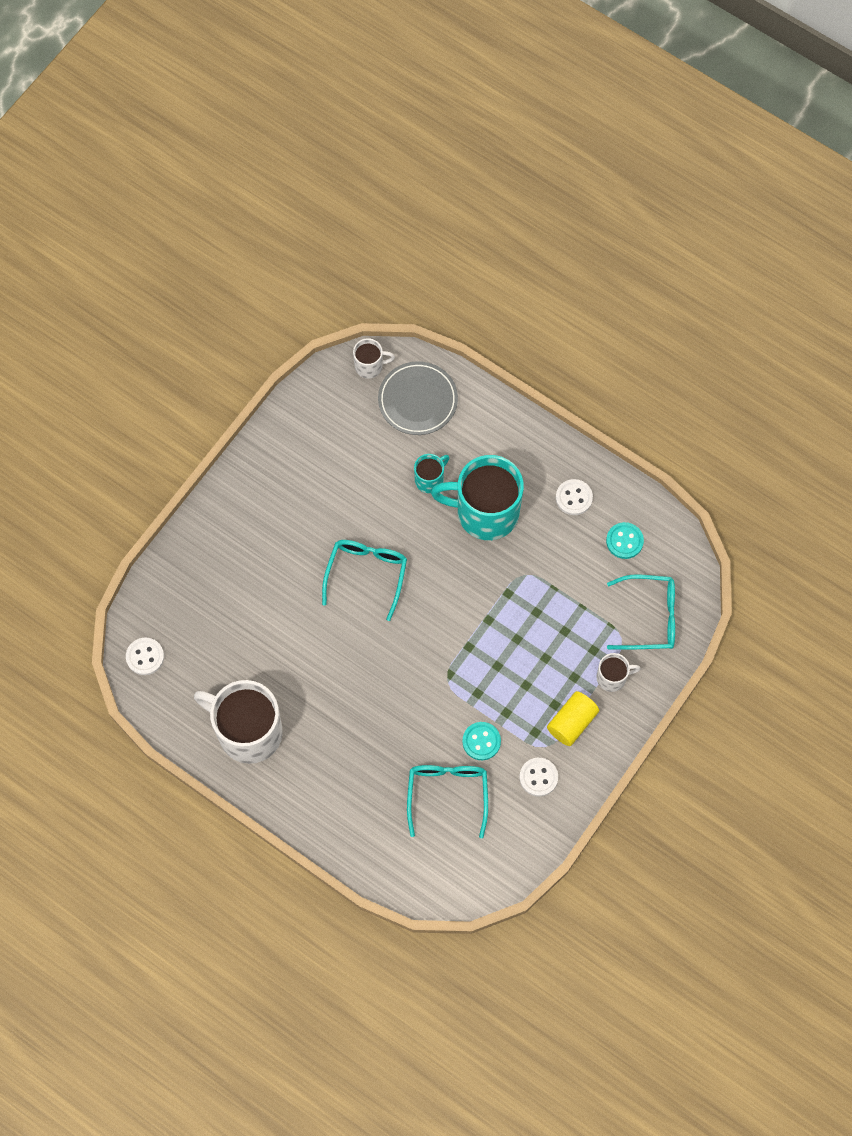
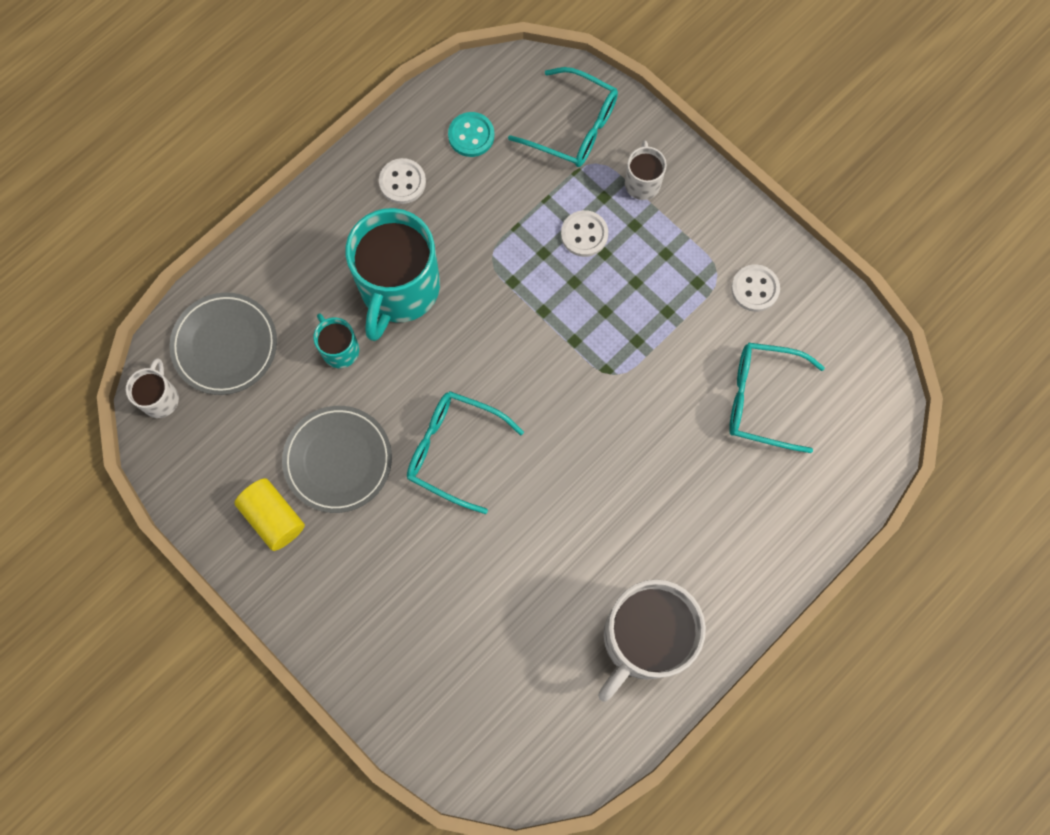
camera: 80 degrees left, 5 degrees up
white button [126,637,164,675] -> white button moved to [561,210,608,257]
turquoise button [462,722,501,760] -> none
yellow cylinder [547,691,599,746] -> yellow cylinder moved to [234,478,305,551]
turquoise glasses [607,575,675,650] -> turquoise glasses turned 105 degrees clockwise [508,67,618,167]
none -> grey plate [282,406,392,513]

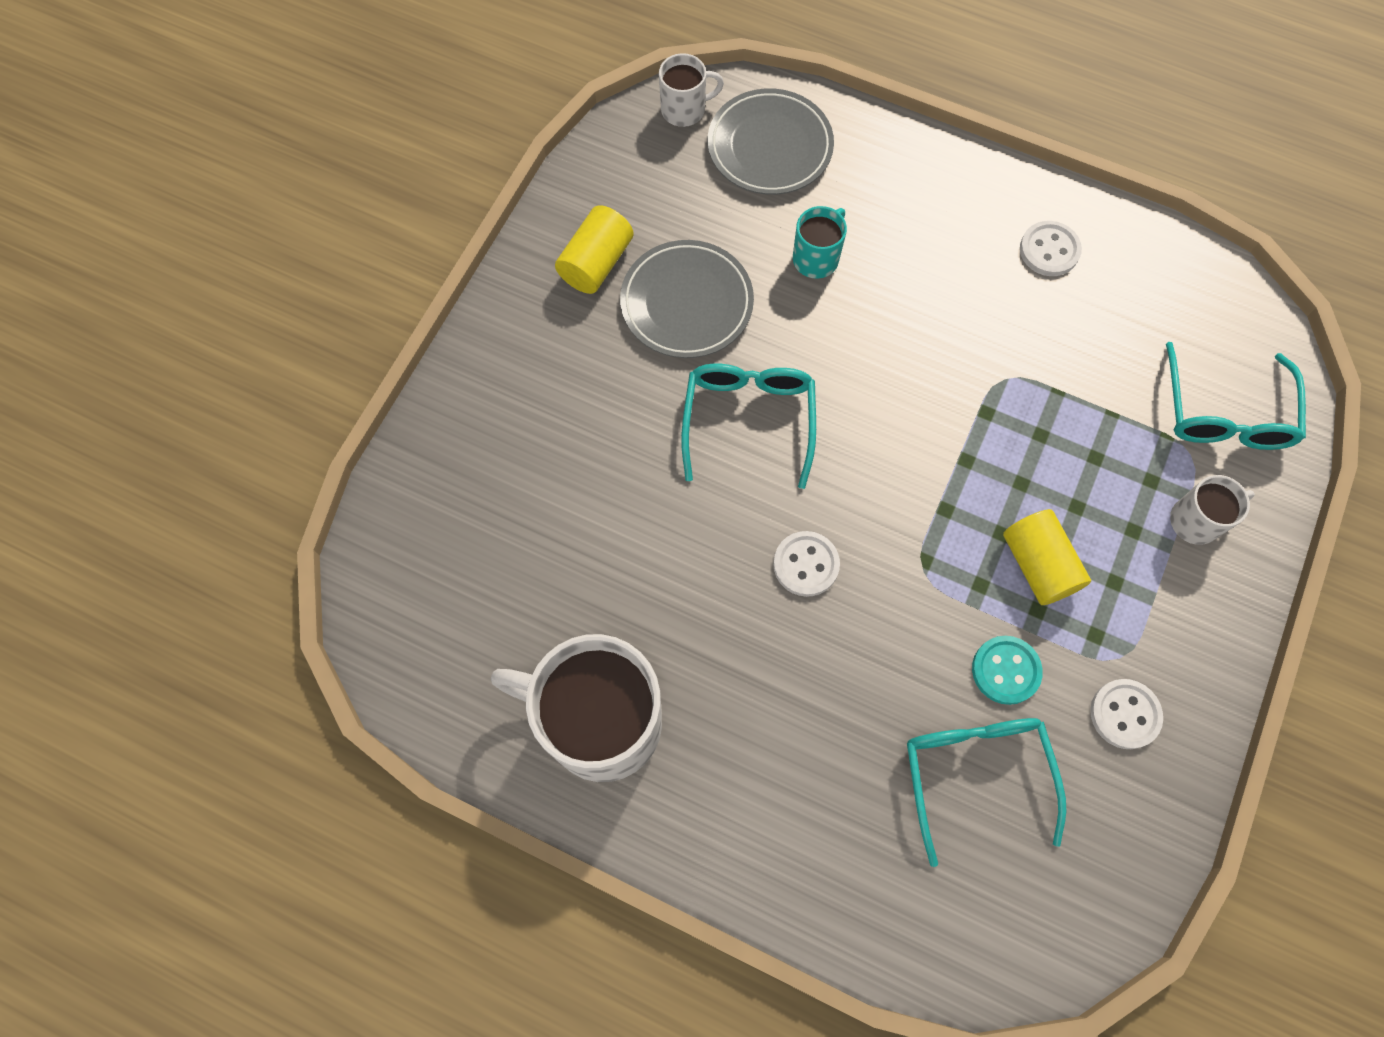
camera: 70 degrees right, 5 degrees down
turquoise mug [345,208,440,341] -> none
turquoise button [448,112,494,157] -> turquoise button moved to [972,636,1043,705]
white button [561,210,608,257] -> white button moved to [773,531,840,597]
none -> yellow cylinder [1003,509,1091,605]

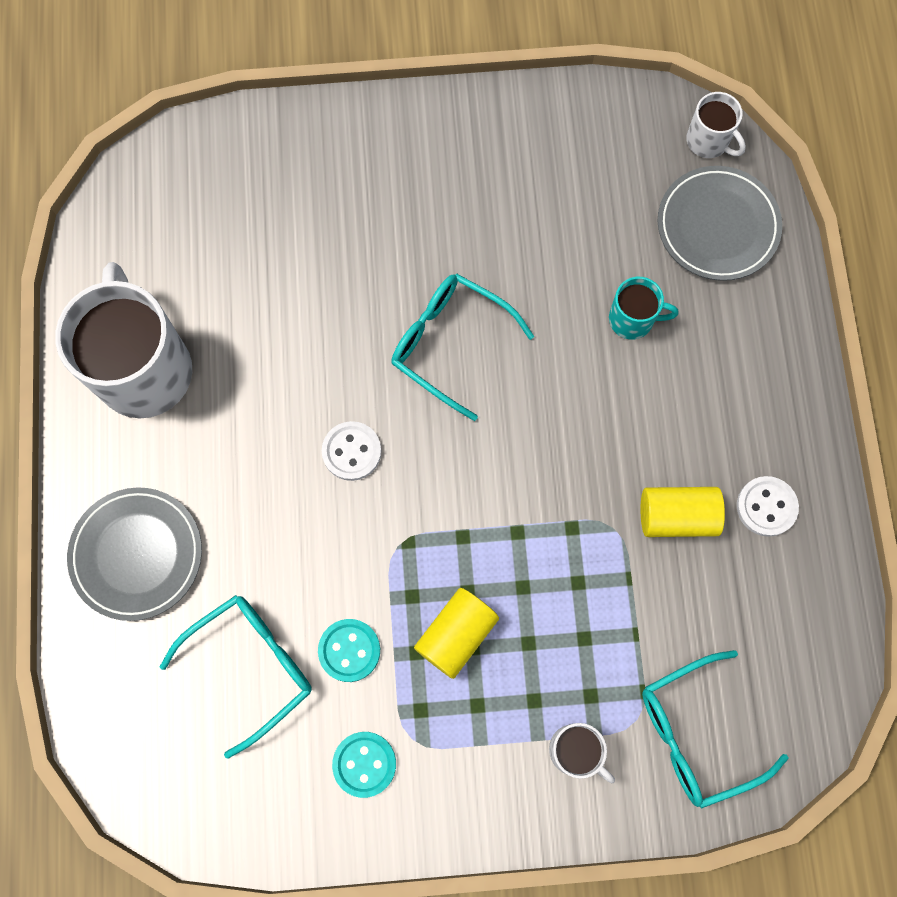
camera: 60 degrees right, 5 degrees up
yellow cylinder [555,205,634,294] -> yellow cylinder moved to [641,487,725,537]
grey plate [620,240,754,358] -> grey plate moved to [67,487,202,621]
turquoise glasses [681,364,816,489] -> turquoise glasses turned 120 degrees counterclockwise [391,274,534,421]
white button [1090,679,1163,749] -> turquoise button [332,732,396,798]

